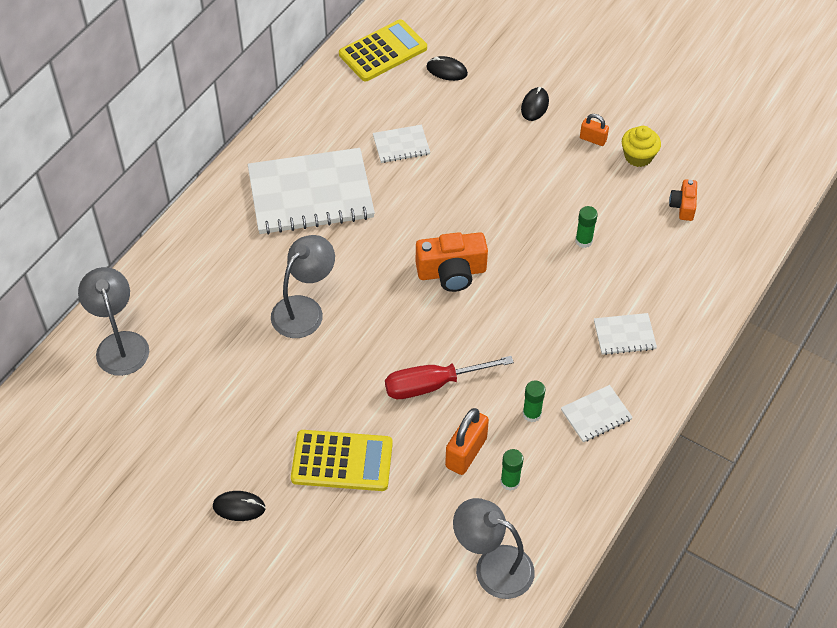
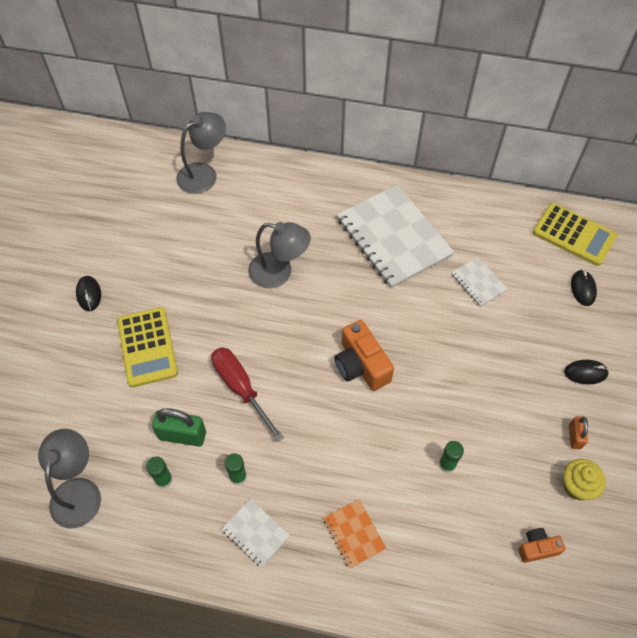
camera: 70 degrees right, 5 degrees up
orange padlock [445,408,489,475] -> green padlock [152,408,206,447]
white notebook [594,313,657,355] -> orange notebook [323,499,387,569]

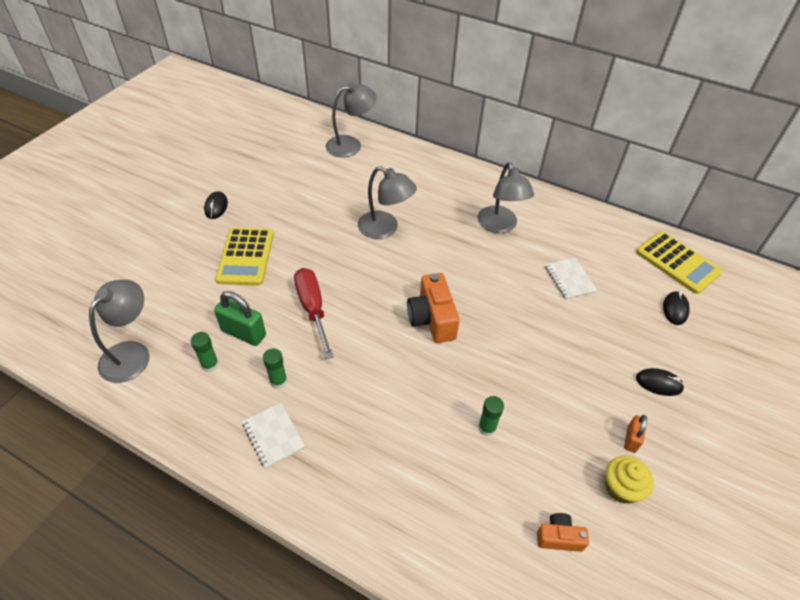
camera: 15 degrees right, 10 degrees down
orange notebook [323,499,387,569] -> none
white notebook [337,185,454,288] -> grey lamp [478,162,534,233]

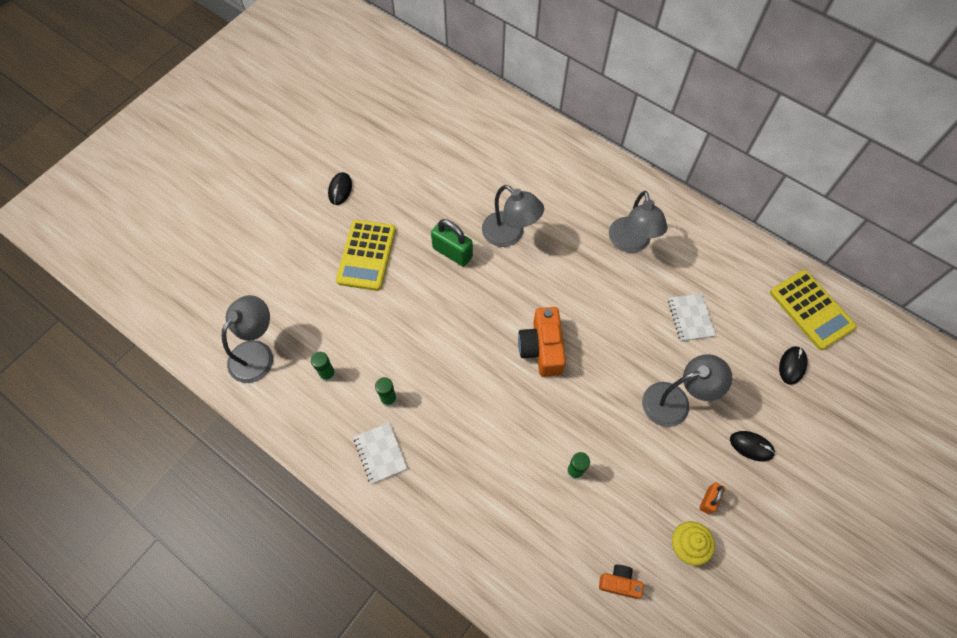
camera: 10 degrees right, 15 degrees up
green padlock [214,291,266,346] -> green padlock moved to [431,219,473,267]
red screwdriver [294,268,333,359] -> none
grey lamp [326,82,377,157] -> grey lamp moved to [642,354,732,427]

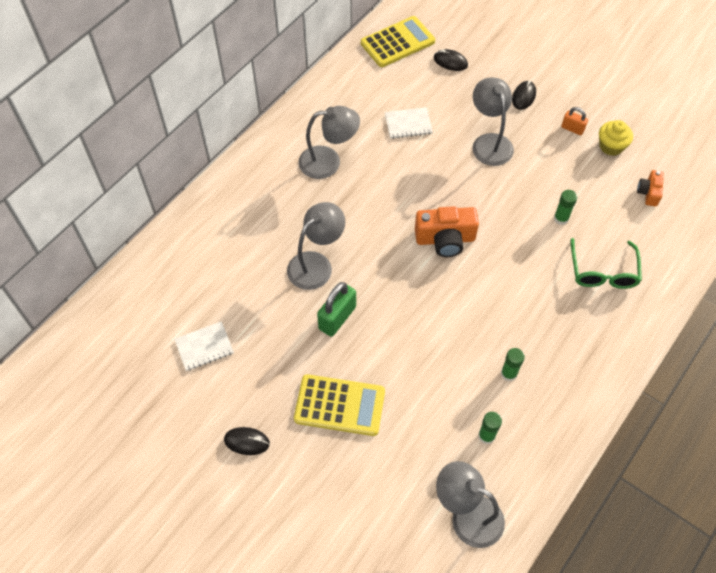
camera: 90 degrees left, 5 degrees down
white notebook [354,422,407,484] -> white notebook moved to [174,321,234,371]
none -> green glasses [571,238,642,289]

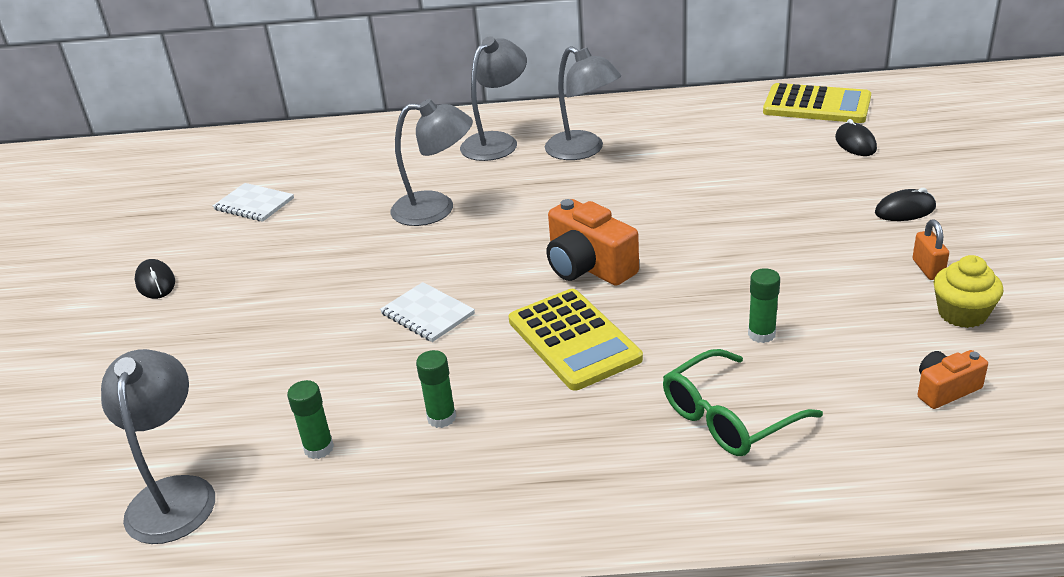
camera: 55 degrees right, 25 degrees down
yellow calculator [294,374,385,436] -> yellow calculator moved to [509,289,643,391]
green padlock [317,282,356,337] -> none
white notebook [385,107,433,139] -> white notebook moved to [380,282,475,342]
grey lamp [473,77,514,166] -> grey lamp moved to [460,36,527,161]

